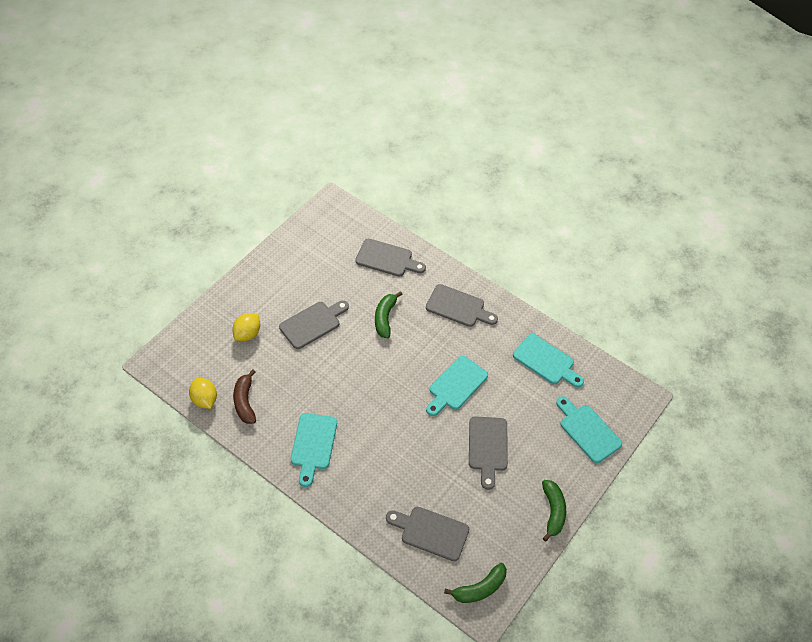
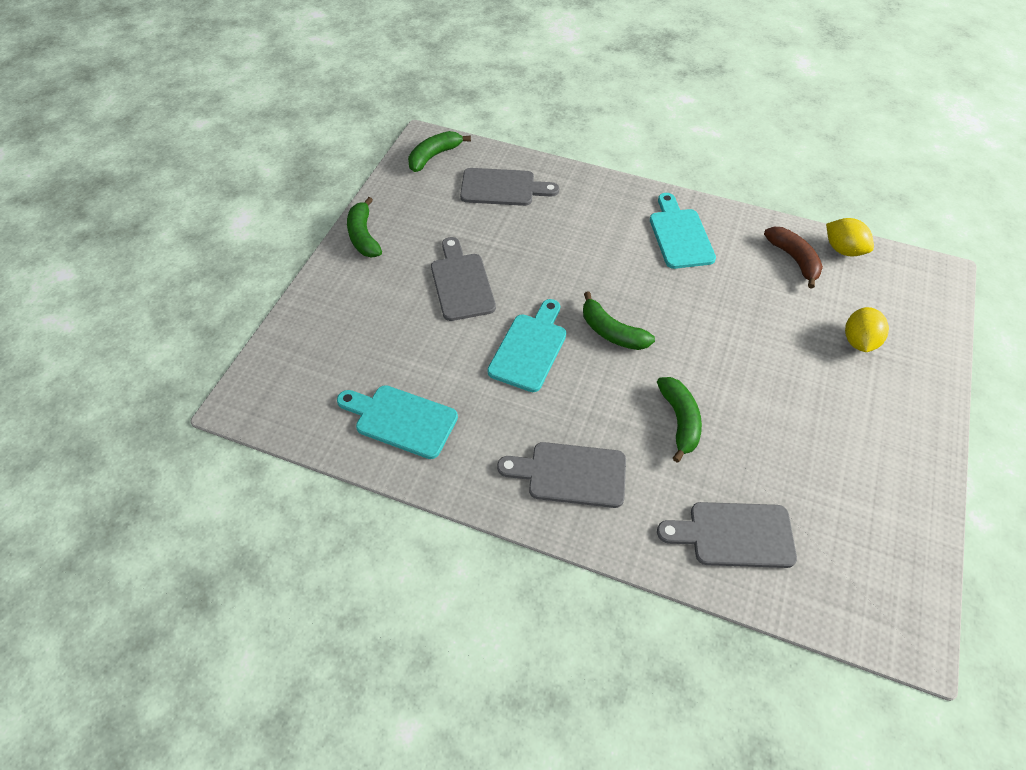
camera: 165 degrees right, 0 degrees up
grey cutting board [279,300,349,349] -> none
turquoise cutting board [556,396,622,463] -> none
none -> green banana [583,291,655,350]

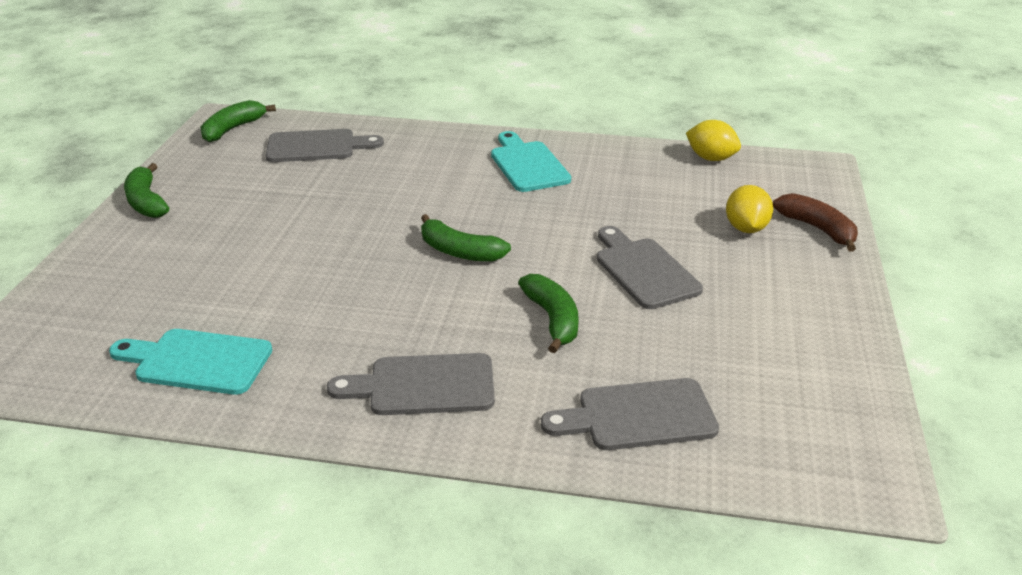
camera: 10 degrees left, 20 degrees down
grey cutting board [431,237,496,321] -> grey cutting board moved to [597,226,703,309]
turquoise cutting board [488,299,566,392] -> none
brown banana [764,227,823,289] -> brown banana moved to [773,193,858,252]

